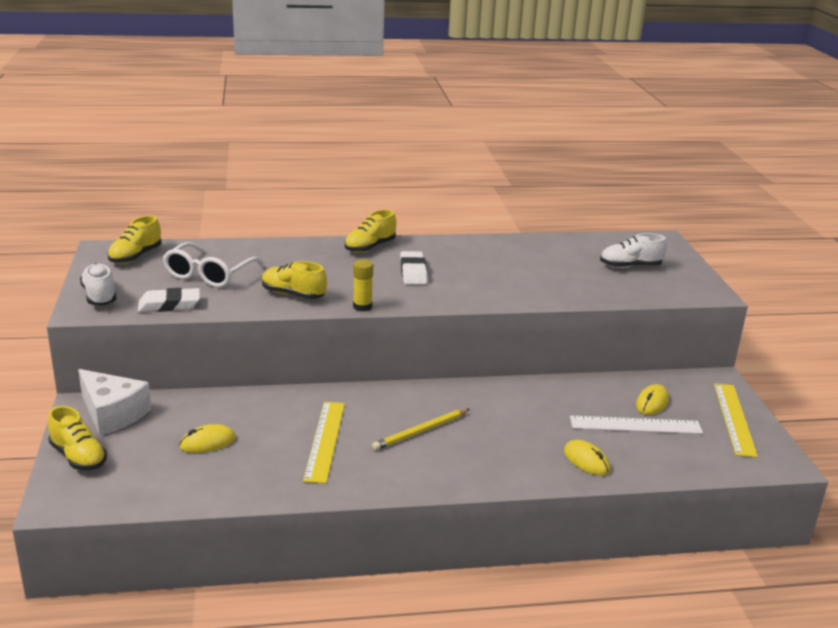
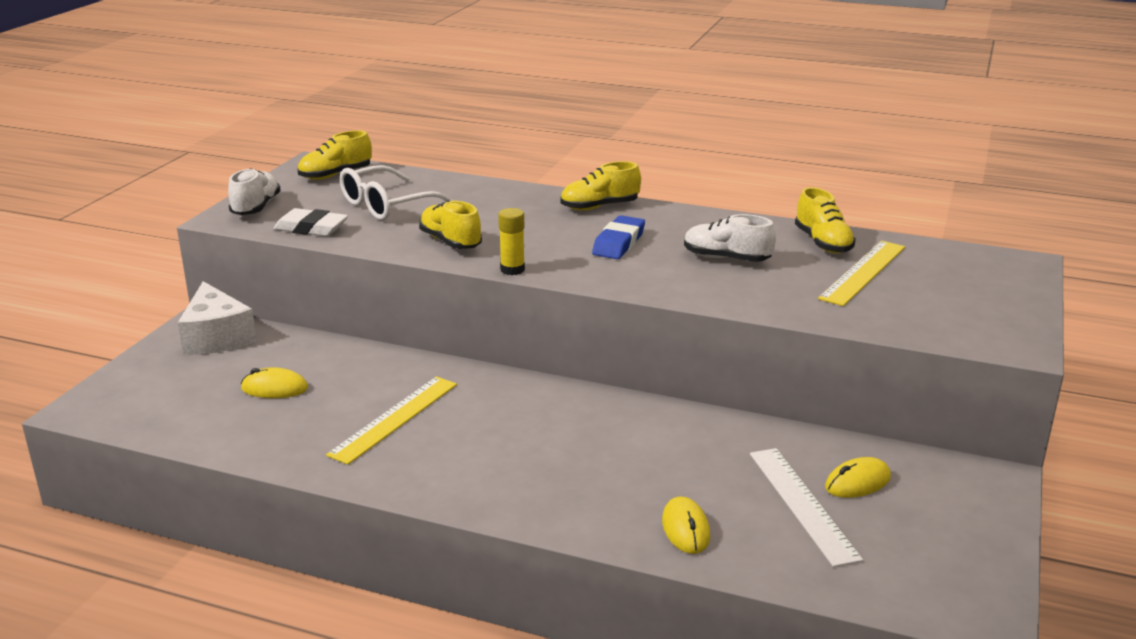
camera: 30 degrees right, 0 degrees up
yellow shoe [48,406,107,471] -> yellow shoe moved to [795,187,856,253]
yellow pencil [372,409,469,450] -> none
white eraser [400,251,427,285] -> blue eraser [592,215,645,259]
white ruler [570,416,703,434] -> white ruler turned 45 degrees clockwise [750,448,863,567]
white shoe [600,233,667,268] -> white shoe moved to [684,214,776,262]
yellow ruler [714,383,758,458] -> yellow ruler moved to [818,241,905,306]

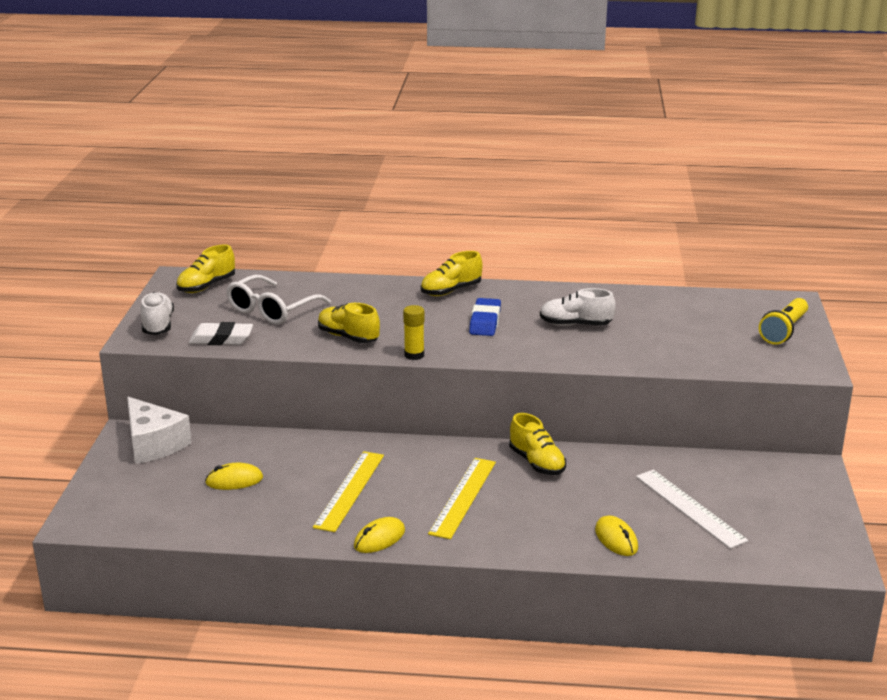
camera: 15 degrees left, 0 degrees up
yellow shoe [795,187,856,253] -> yellow shoe moved to [509,413,566,475]
yellow ruler [818,241,905,306] -> yellow ruler moved to [428,458,496,539]
yellow mouse [825,457,891,498] -> yellow mouse moved to [354,517,405,553]
none -> yellow flashlight [759,298,808,345]

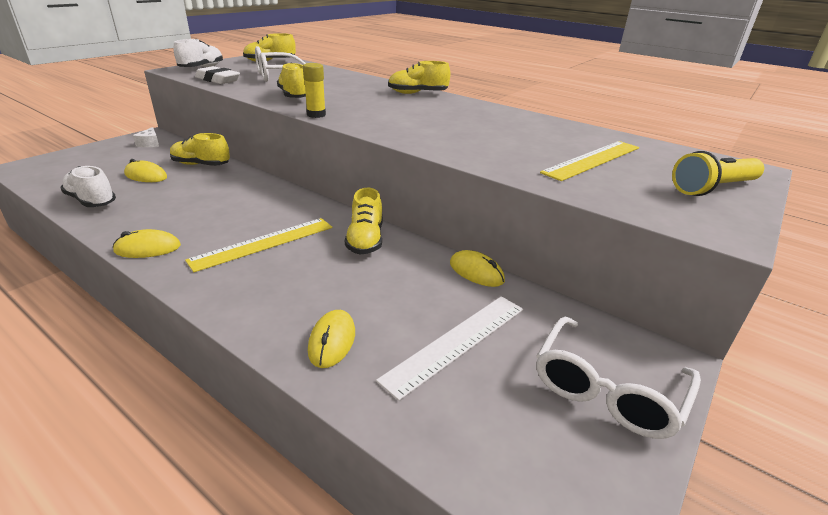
camera: 30 degrees right, 5 degrees up
white cheese [127,397,192,464] -> white cheese [133,127,159,147], size x0.47
yellow ruler [313,451,384,532] -> yellow ruler moved to [540,141,639,181]
blue eraser [469,298,501,336] -> none
white shoe [540,288,616,326] -> white shoe moved to [60,166,116,207]
white ruler [636,470,749,549] -> white ruler turned 45 degrees clockwise [376,296,523,401]
none -> yellow shoe [170,133,230,166]
none -> yellow mouse [450,250,505,287]
none -> white glasses [536,316,701,439]

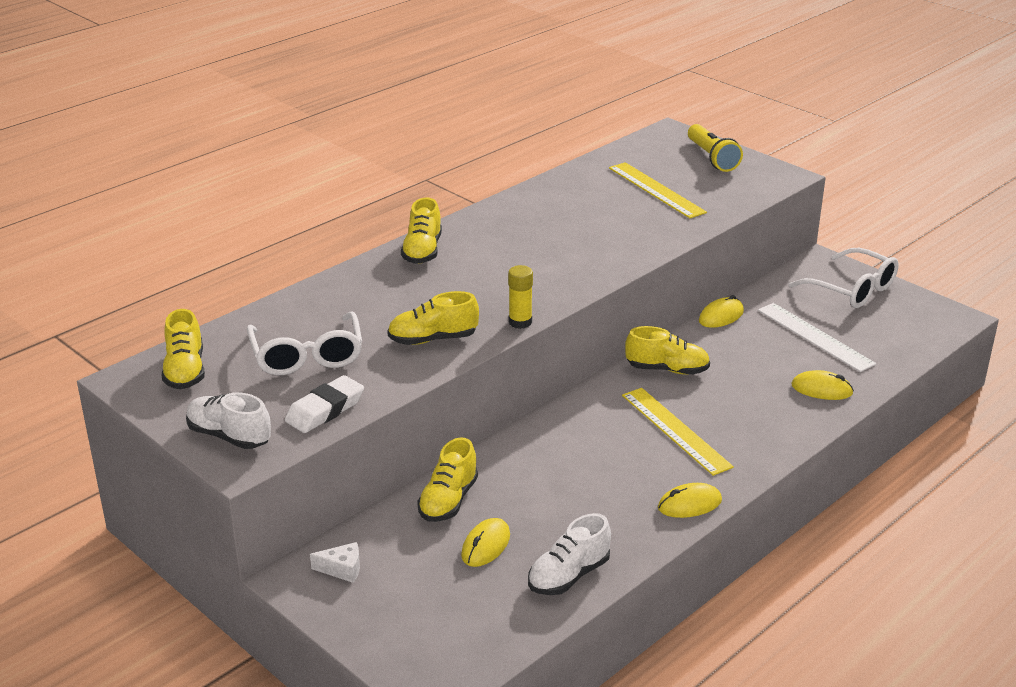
camera: 80 degrees left, 0 degrees up
yellow mouse [113,229,181,258] -> yellow mouse turned 75 degrees clockwise [658,483,722,518]

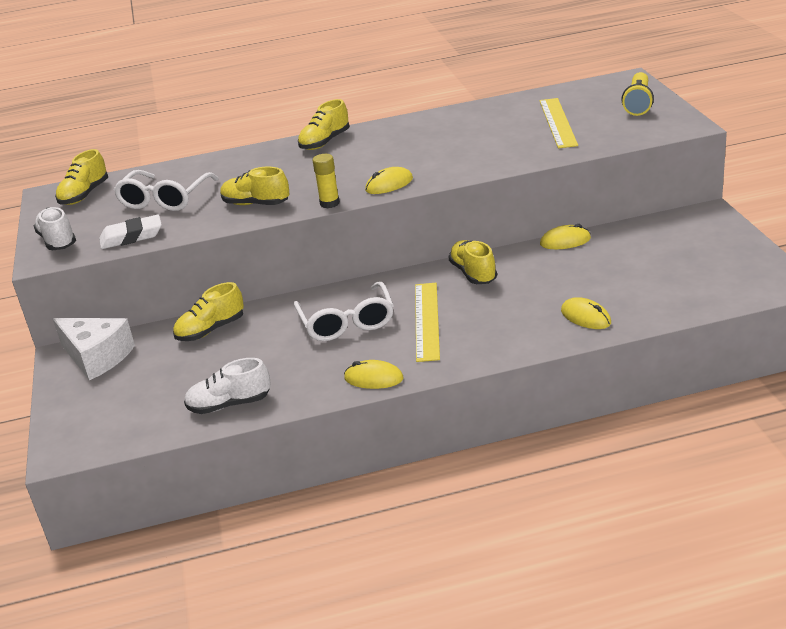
camera: 35 degrees right, 0 degrees up
white cheese [310,542,360,583] -> white cheese [53,318,135,380], size x2.14
yellow mouse [461,518,510,567] -> yellow mouse moved to [365,167,413,194]
yellow shoe [625,326,710,374] -> yellow shoe turned 150 degrees counterclockwise [448,240,497,284]
white ruler [758,303,876,372] -> none
white glasses [789,248,899,308] -> white glasses moved to [294,281,394,341]

